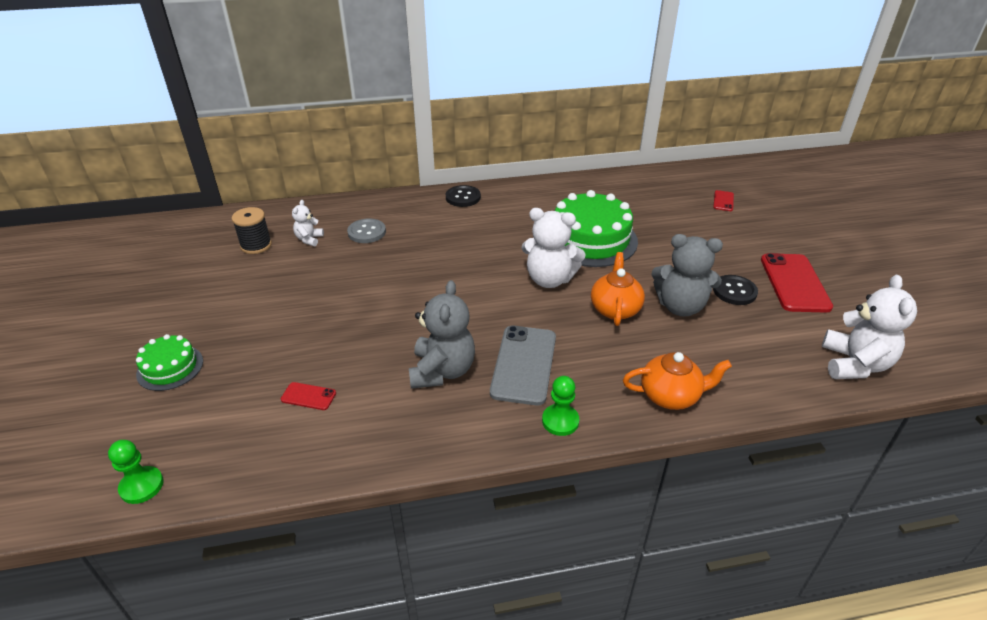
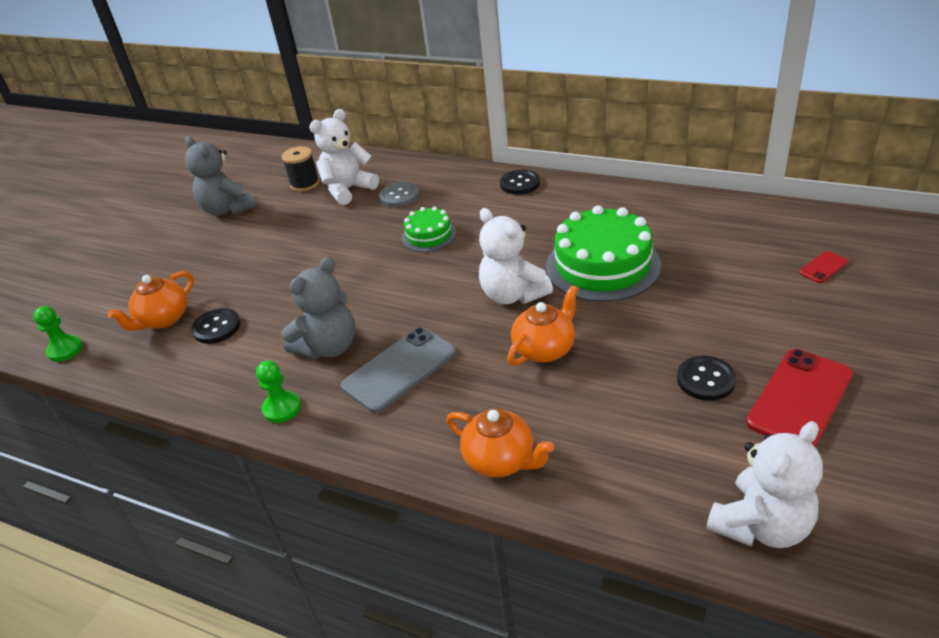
camera: 40 degrees right, 0 degrees up
green cake [136,334,203,391] -> green cake moved to [402,206,457,252]
red phone [281,382,336,410] -> black button [191,308,241,344]
white teddy bear [292,200,324,246] -> white teddy bear [309,109,379,205], size x1.94
green pawn [542,376,579,436] -> green pawn moved to [256,360,301,423]
grey teddy bear [651,234,723,317] -> grey teddy bear moved to [185,136,257,215]
none -> orange teapot [107,271,194,331]

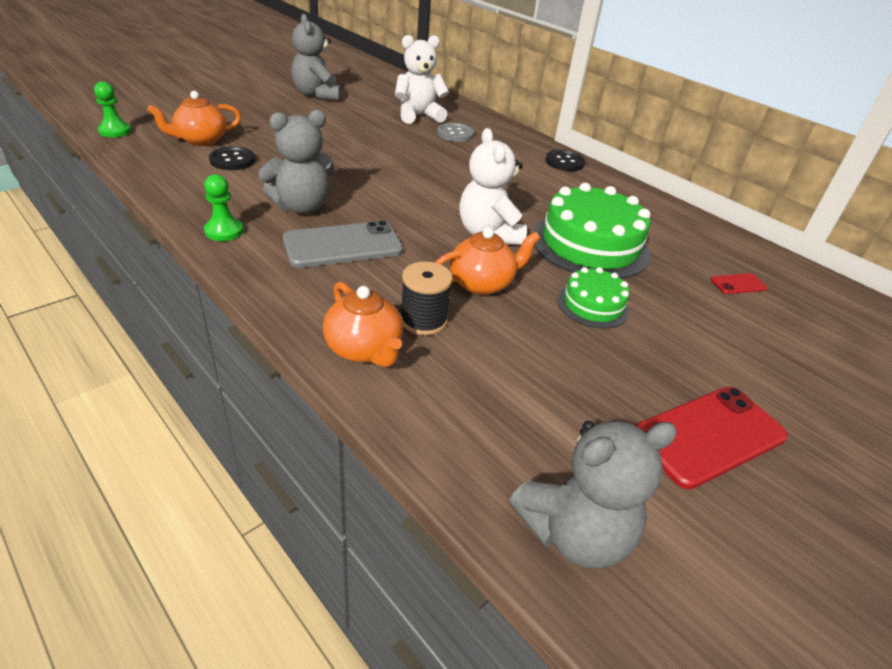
camera: 15 degrees right, 0 degrees up
black spool [282,146,320,192] -> black spool moved to [400,261,453,336]
green cake [402,206,457,252] -> green cake moved to [557,267,630,329]
black button [677,356,736,401] -> none
white teddy bear [706,421,823,548] -> grey teddy bear [509,420,677,569]
red phone [799,251,848,283] -> red phone moved to [710,273,767,294]

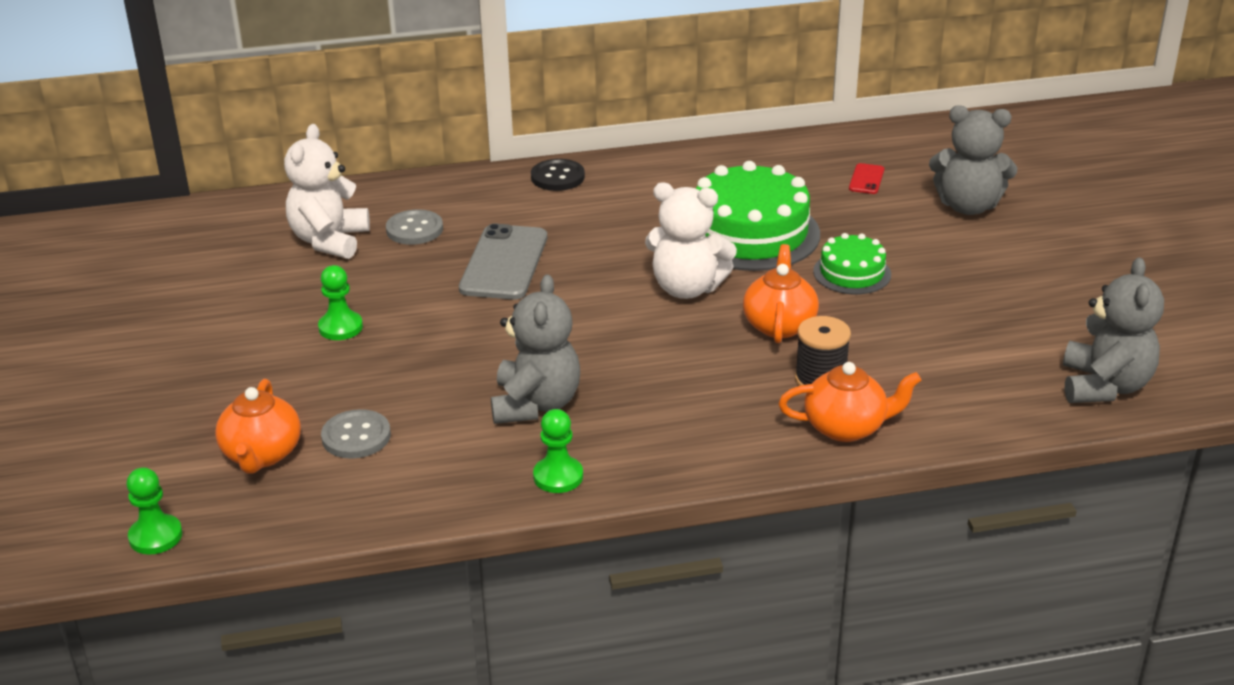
camera: 55 degrees left, 5 degrees down
black button [209,147,255,170] -> grey button [321,409,391,459]
grey phone [283,220,403,268] -> grey phone moved to [459,224,547,300]
grey teddy bear [291,14,340,101] -> grey teddy bear moved to [929,105,1017,215]
red phone [635,387,788,489] -> none
none -> green pawn [318,265,363,340]

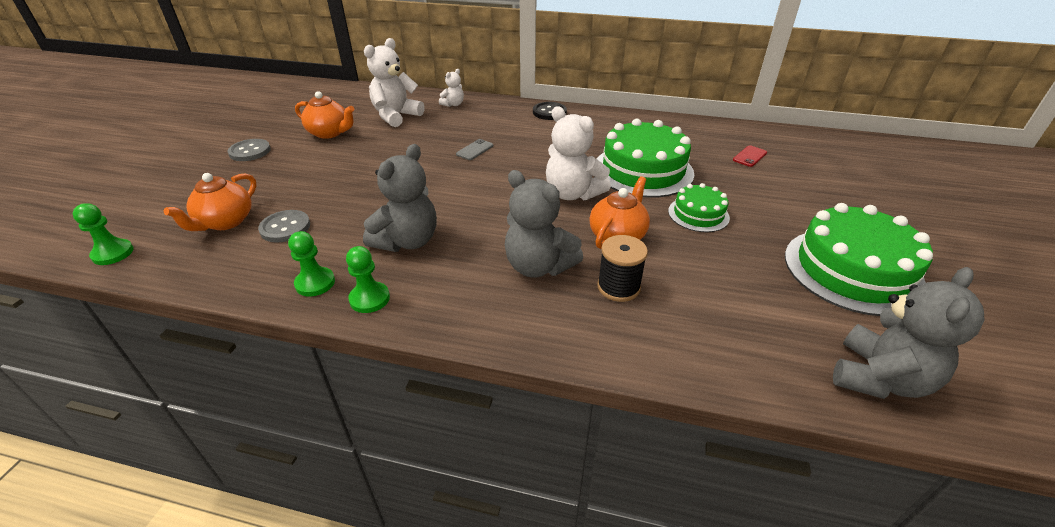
camera: 25 degrees right, 5 degrees up
green pawn [318,265,363,340] -> green pawn moved to [288,231,335,296]
grey button [386,209,443,245] -> grey button moved to [228,139,271,161]
grey phone [459,224,547,300] -> grey phone [456,139,493,160], size x0.47
orange teapot [779,362,921,442] -> orange teapot moved to [295,91,354,139]
grey teddy bear [929,105,1017,215] -> grey teddy bear moved to [505,170,583,278]
none -> white teddy bear [439,69,464,107]
none -> green cake [785,203,933,316]

